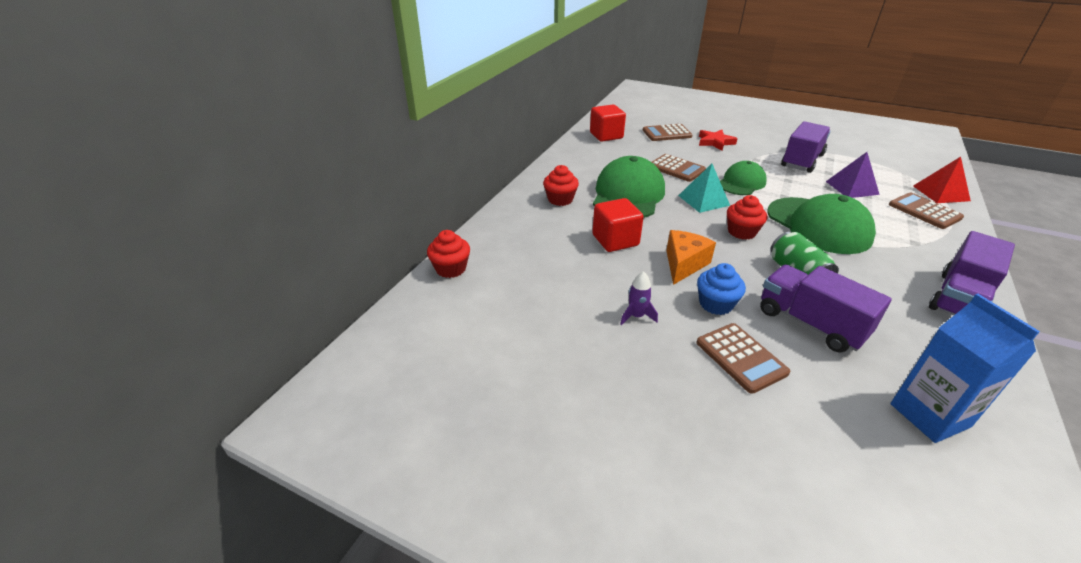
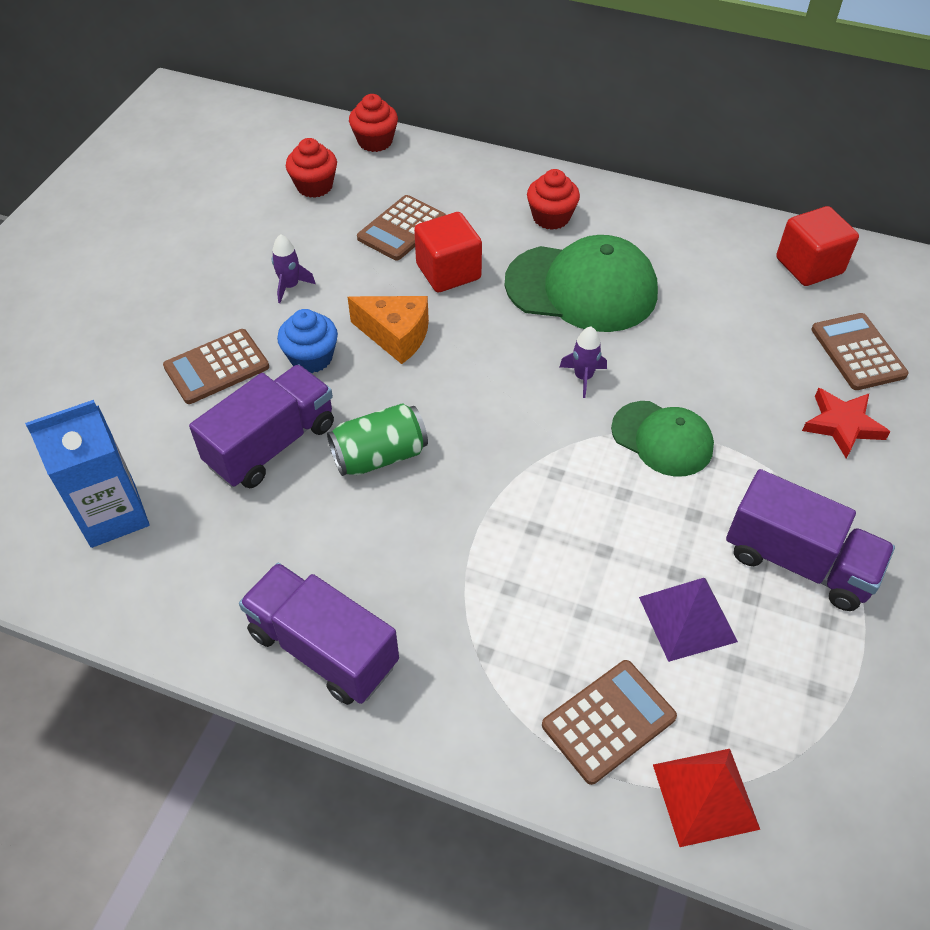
camera: 85 degrees right, 15 degrees up
brown calculator [652,154,706,182] -> brown calculator moved to [357,195,446,260]
turquoise pyramid [678,164,730,213] -> purple rocket [560,326,607,398]
red cupcake [727,195,767,240] -> red cupcake moved to [286,138,337,198]
green cap [767,194,876,254] -> none

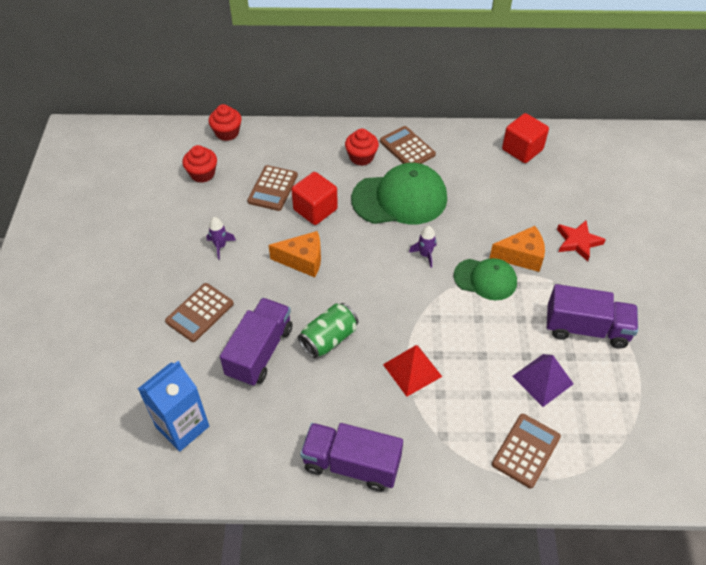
camera: 20 degrees left, 0 degrees up
blue cupcake [277,309,338,373] -> none
red pyramid [653,749,760,847] -> red pyramid moved to [383,345,442,397]
brown calculator [811,313,909,390] -> brown calculator moved to [380,126,436,164]
none -> orange cheese [490,226,545,272]

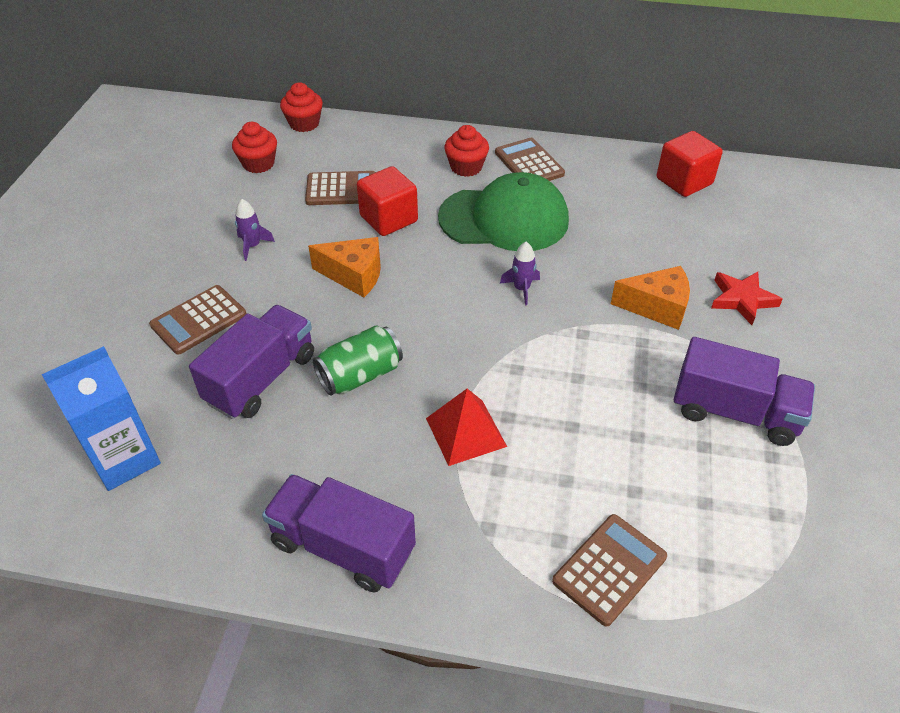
camera: 10 degrees right, 5 degrees down
brown calculator [247,165,298,211] -> brown calculator turned 120 degrees counterclockwise [305,171,376,205]
green cap [454,258,517,300] -> none
purple pyramid [512,354,574,407] -> none

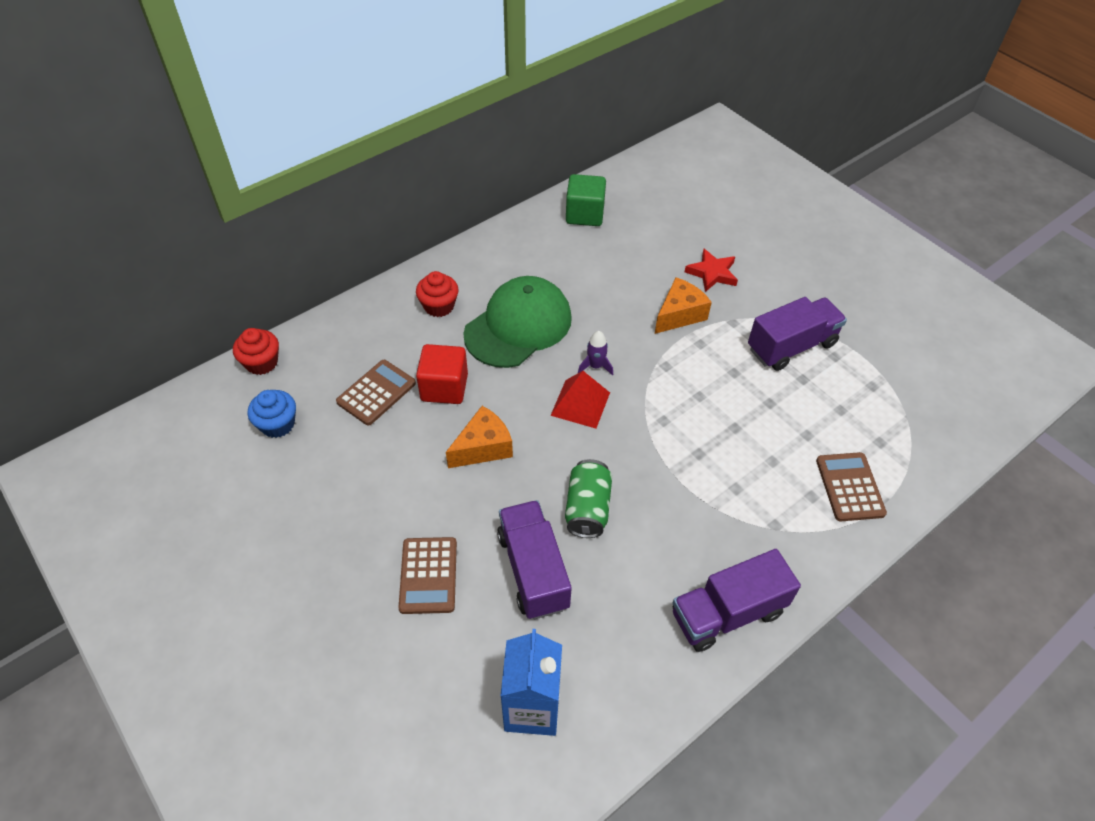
camera: 50 degrees left, 5 degrees up
red cupcake [232,122,277,173] -> blue cupcake [248,390,296,438]
purple rocket [235,199,275,261] -> none
red pyramid [426,389,507,466] -> red pyramid moved to [550,371,610,429]
brown calculator [495,138,565,181] -> none
red cube [657,131,723,197] -> green cube [566,174,606,226]

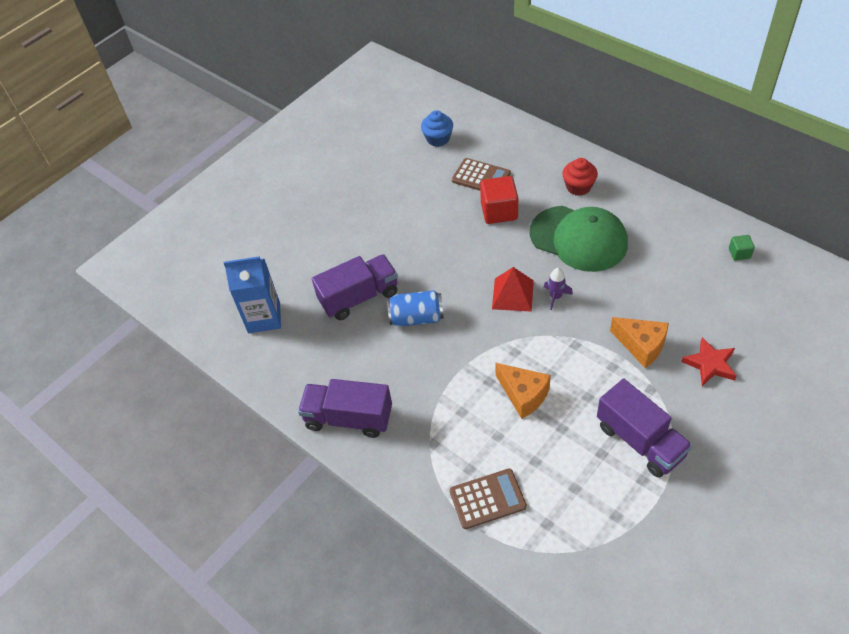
camera: 85 degrees right, 0 degrees up
red cupcake [233,328,279,375] -> none
brown calculator [398,537,457,614] -> none
orange cheese [446,406,513,468] -> orange cheese moved to [495,363,551,419]
green can [565,459,612,538] -> blue can [387,290,444,327]
green cube [566,174,606,226] -> green cube [729,235,755,261], size x0.51
purple truck [673,549,801,652] -> purple truck turned 45 degrees counterclockwise [298,379,392,438]

